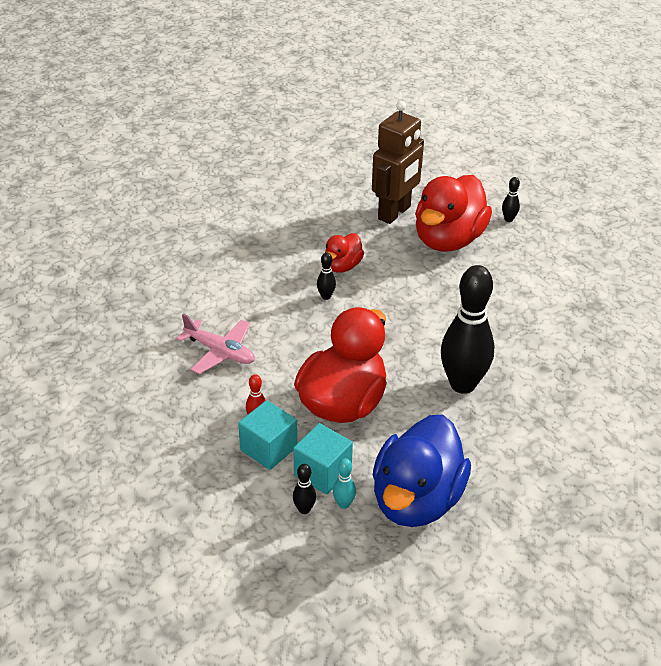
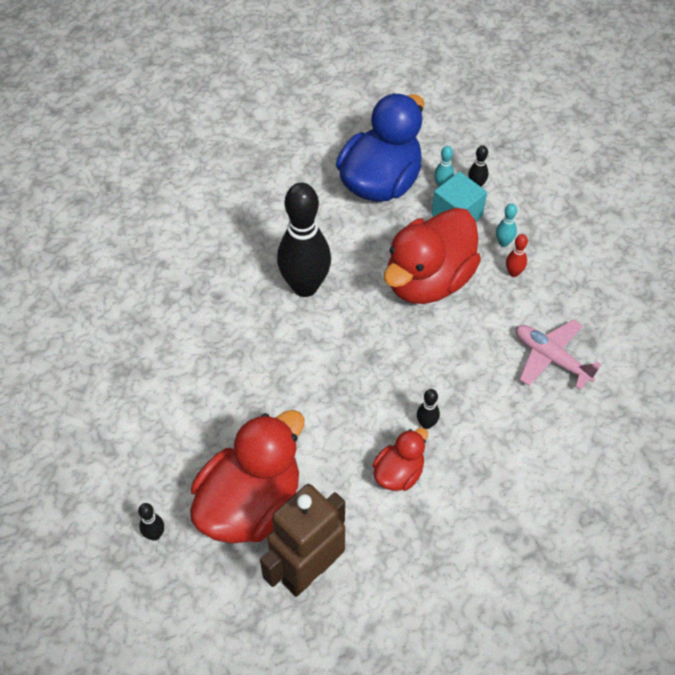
camera: 170 degrees left, 15 degrees up
turquoise cube [238,400,297,470] -> turquoise bowling pin [496,203,517,247]

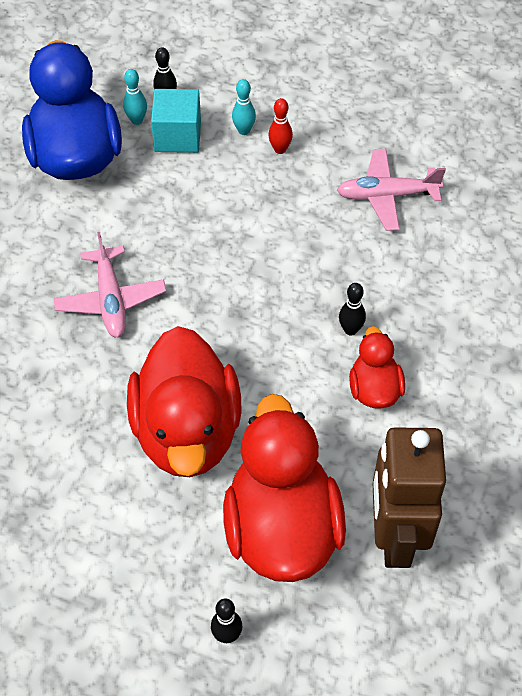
camera: 45 degrees left, 0 degrees up
black bowling pin [277,183,331,297] -> pink plane [54,232,166,337]
red duck [384,208,481,304] -> red duck moved to [127,326,242,477]

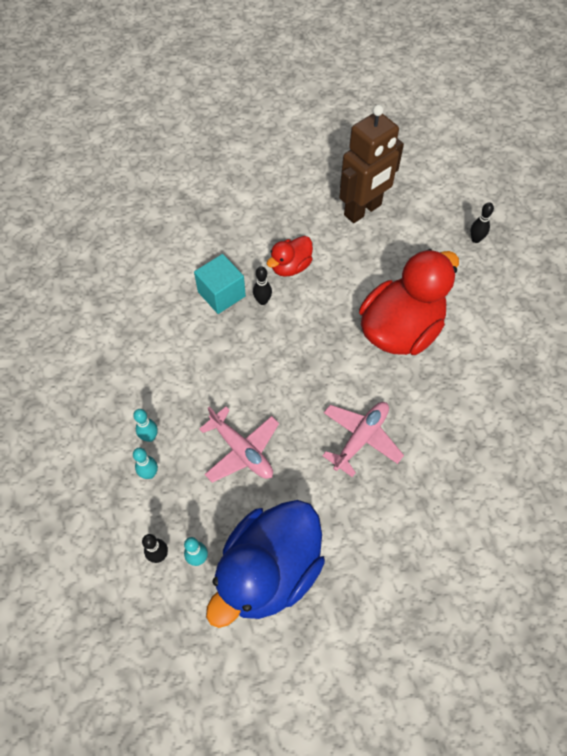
camera: 130 degrees left, 5 degrees up
turquoise cube [151,89,201,153] -> turquoise cube moved to [194,254,246,314]
red duck [223,394,346,582] -> none
red bowling pin [268,98,293,154] -> turquoise bowling pin [133,409,158,442]
pink plane [337,149,446,231] -> pink plane moved to [199,407,279,483]

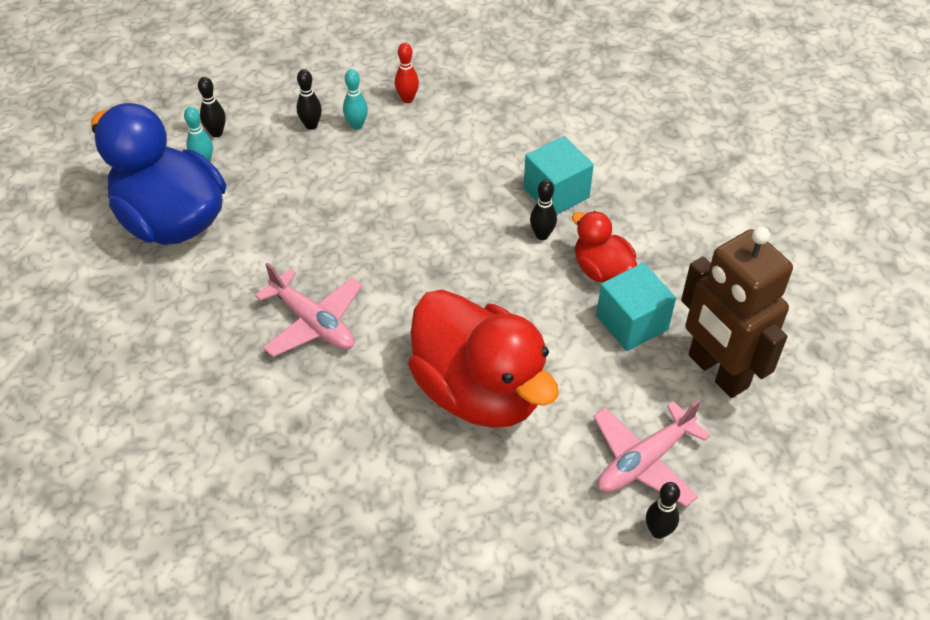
camera: 95 degrees right, 10 degrees down
turquoise bowling pin [133,448,158,479] -> black bowling pin [297,69,322,130]
pink plane [199,407,279,483] -> pink plane moved to [593,399,711,507]
none -> red bowling pin [395,43,419,103]
none -> turquoise cube [596,263,676,351]

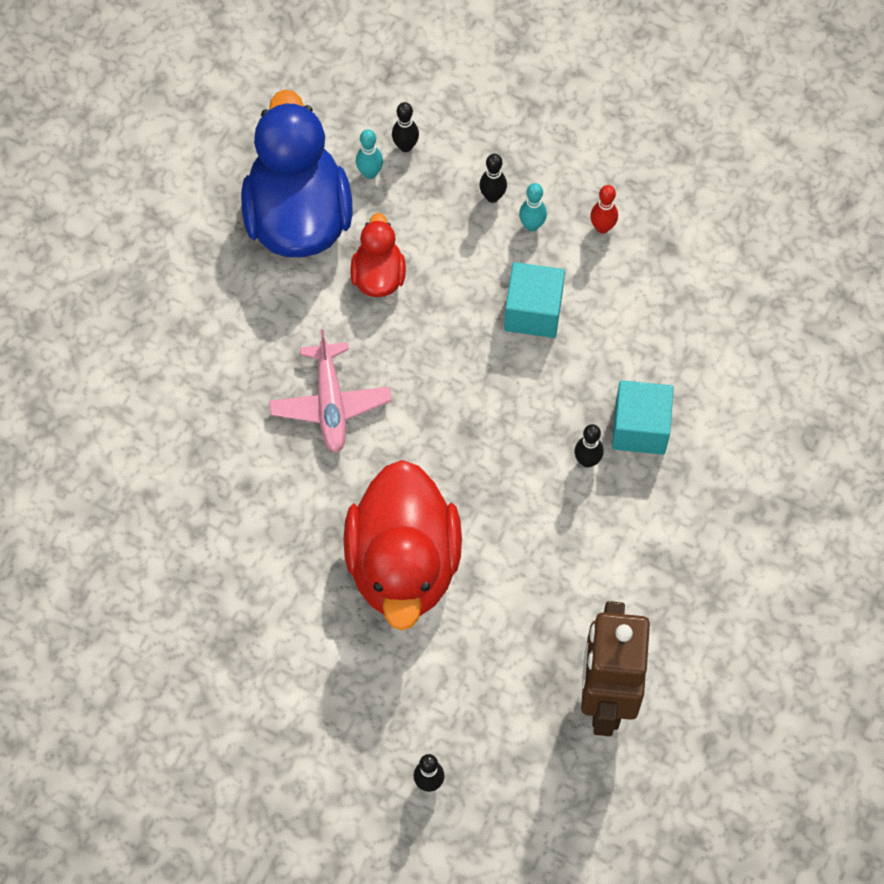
camera: 40 degrees right, 15 degrees up
red duck [572,211,637,283] -> red duck moved to [350,213,406,297]
pink plane [593,399,711,507] -> none
turquoise cube [596,263,676,351] -> turquoise cube moved to [504,262,565,338]

